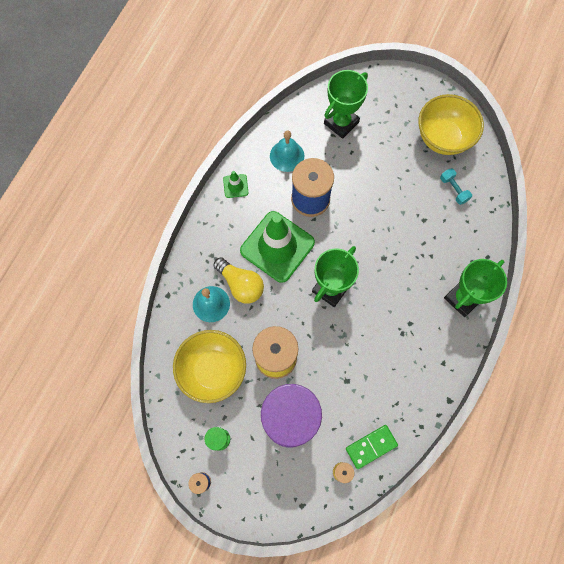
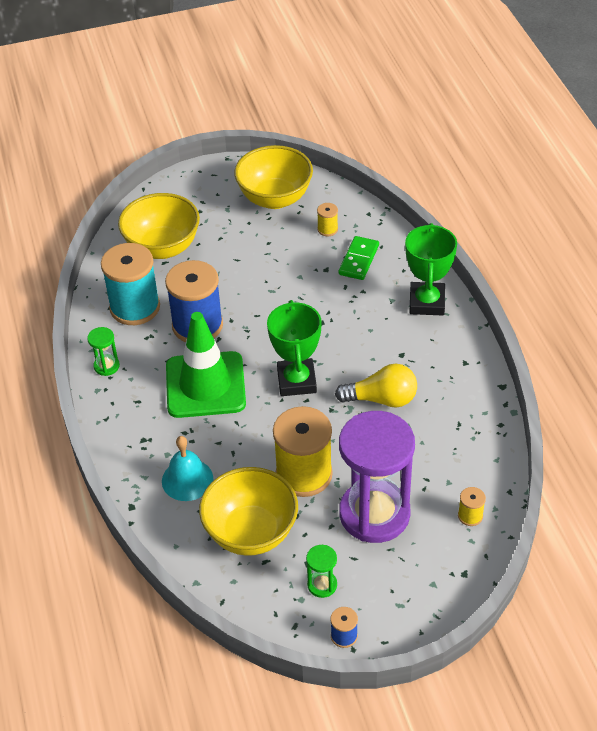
camera: 40 degrees left, 25 degrees down
yellow light bulb [213,257,264,304] -> yellow light bulb moved to [335,364,417,408]
green traffic cone [223,171,248,198] -> green hourglass [87,327,120,376]
turquoise bell [270,130,304,172] -> turquoise spool [101,243,160,325]
green trophy [324,70,368,139] -> yellow bowl [118,193,200,259]
green domino [346,425,398,469] -> green domino moved to [338,236,379,280]
turquoise dumbbell [440,168,472,205] -> yellow spool [317,203,338,236]

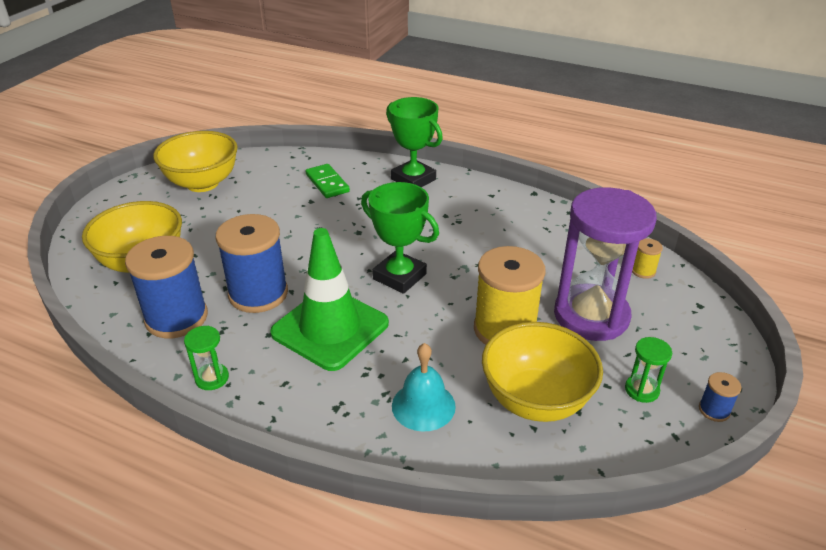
camera: 50 degrees left, 10 degrees down
turquoise spool [101,243,160,325] -> blue spool [125,236,208,338]
yellow spool [317,203,338,236] -> none
yellow light bulb [335,364,417,408] -> none

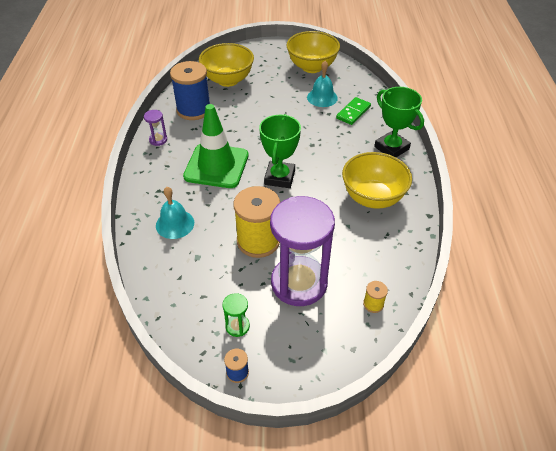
camera: 65 degrees right, 10 degrees up
green hourglass [184,326,229,390] -> purple hourglass [144,110,167,146]
blue spool [216,214,288,313] -> none
green trophy [386,97,443,187] -> green trophy turned 60 degrees counterclockwise [374,87,424,157]
yellow bowl [482,322,603,422] -> yellow bowl moved to [342,152,412,209]
none -> turquoise bell [307,61,338,107]

